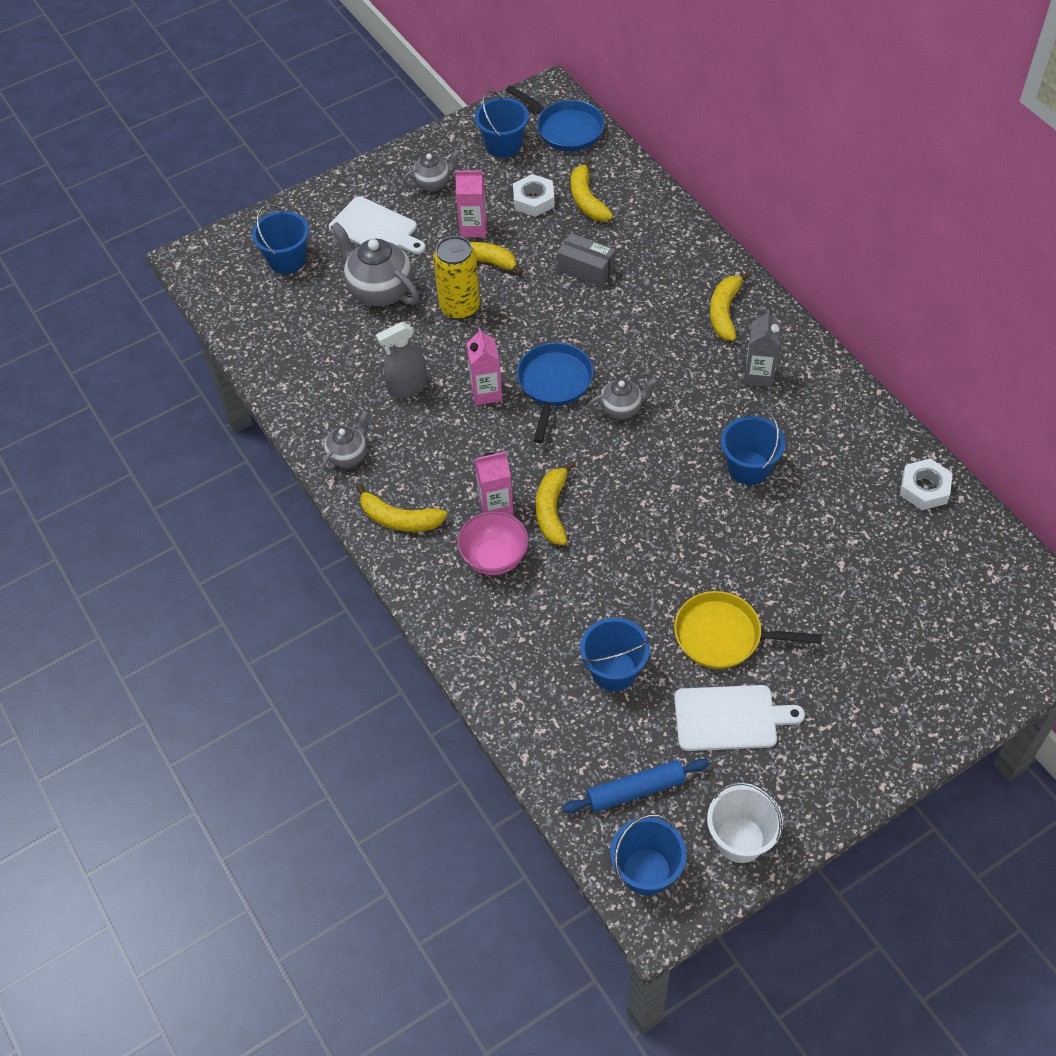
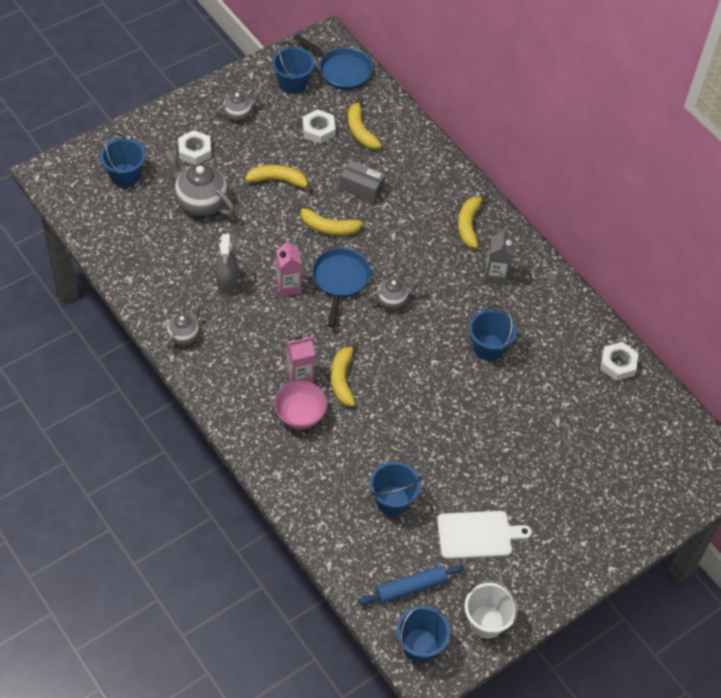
camera: 10 degrees left, 0 degrees up
white cutting board [329,196,426,254] -> white nut [178,130,211,165]
yellow banana [356,484,447,532] -> yellow banana moved to [296,203,363,236]
grey spray bottle [376,322,428,398] -> grey spray bottle turned 60 degrees counterclockwise [215,234,238,294]
yellow can [433,236,480,320] -> none
pink carton [455,170,487,237] -> none
yellow pan [674,591,822,669] -> none

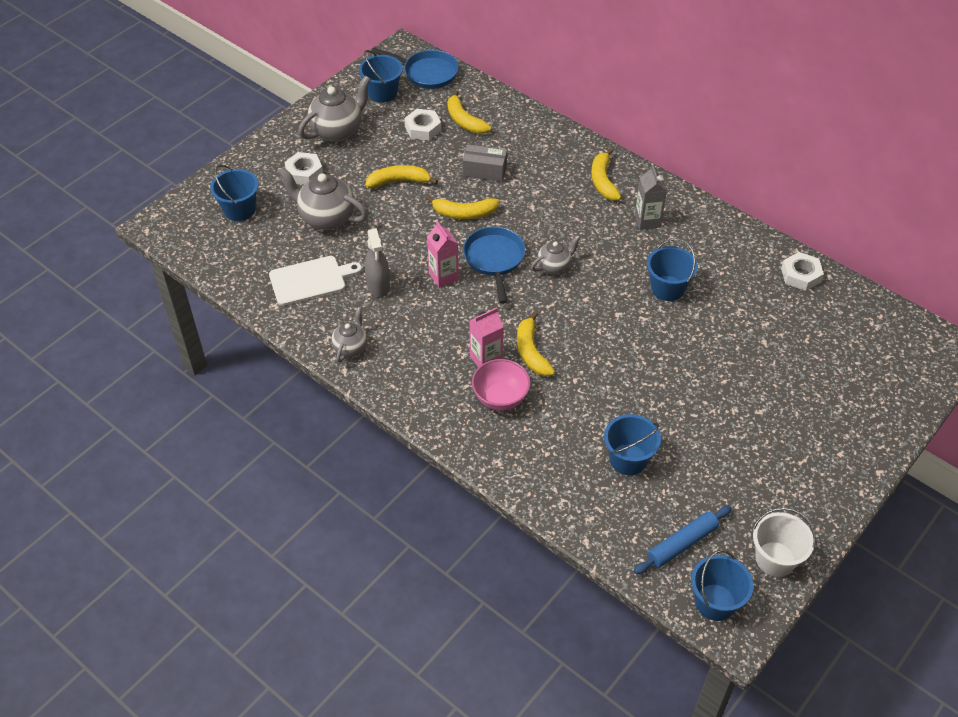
camera: 10 degrees left, 5 degrees down
grey teapot [215,89,261,121] -> grey teapot [299,75,371,142], size x1.73
white cutting board [437,511,532,559] -> white cutting board moved to [269,256,362,306]

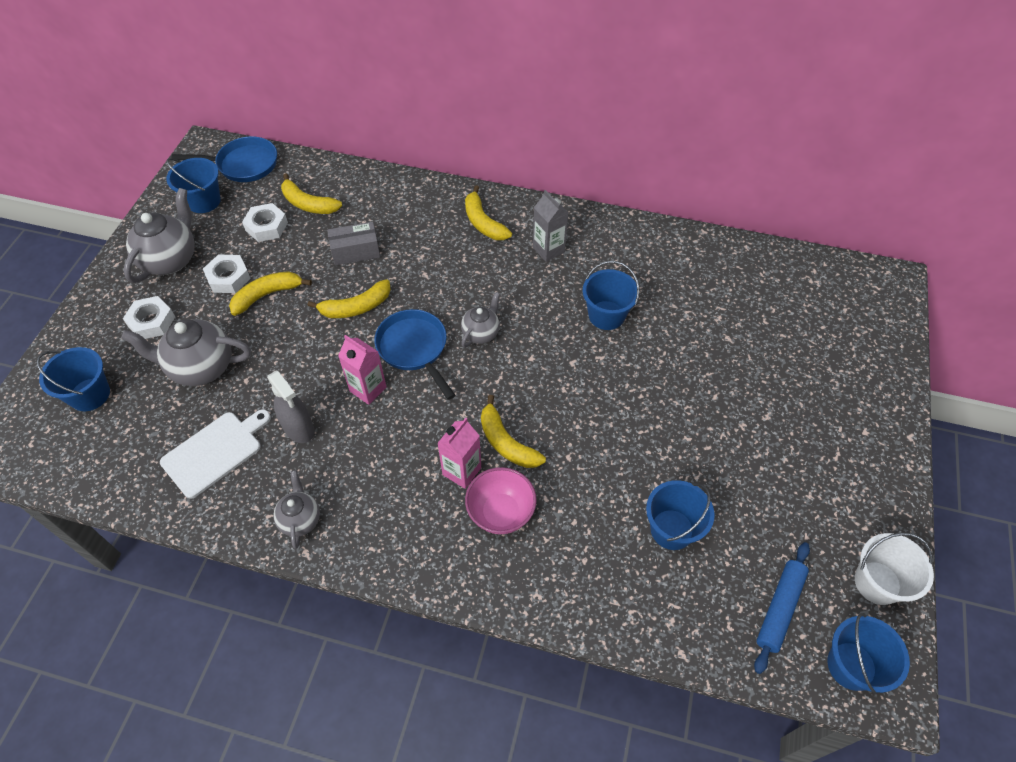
camera: 25 degrees left, 5 degrees up
white nut [781,252,824,291] -> white nut moved to [203,255,251,293]

